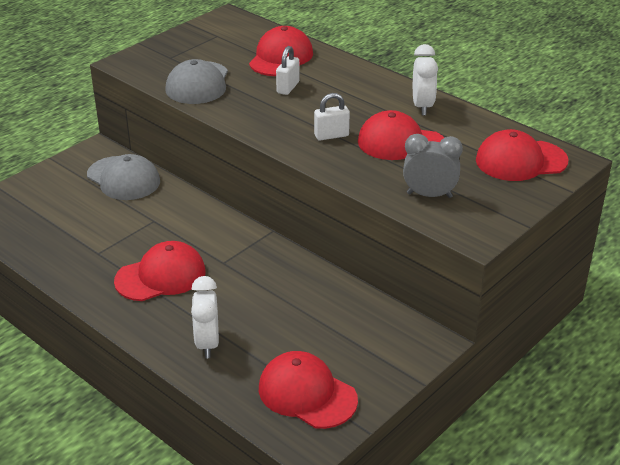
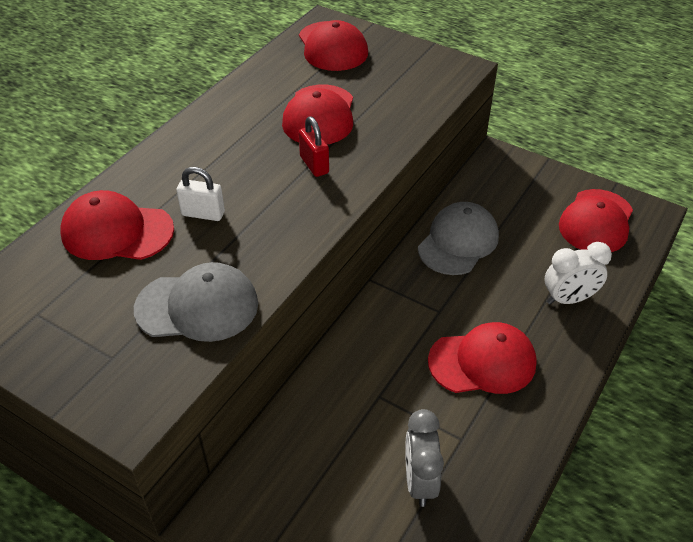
camera: 100 degrees left, 10 degrees up
grey cap [87,154,160,200] -> grey cap moved to [418,202,499,275]
red cap [114,241,205,301] -> red cap turned 120 degrees clockwise [428,322,537,394]
white padlock [314,93,350,140] -> red padlock [299,116,329,177]
grey clock [403,134,463,198] -> grey clock moved to [405,409,444,507]
white clock [413,44,438,115] -> none

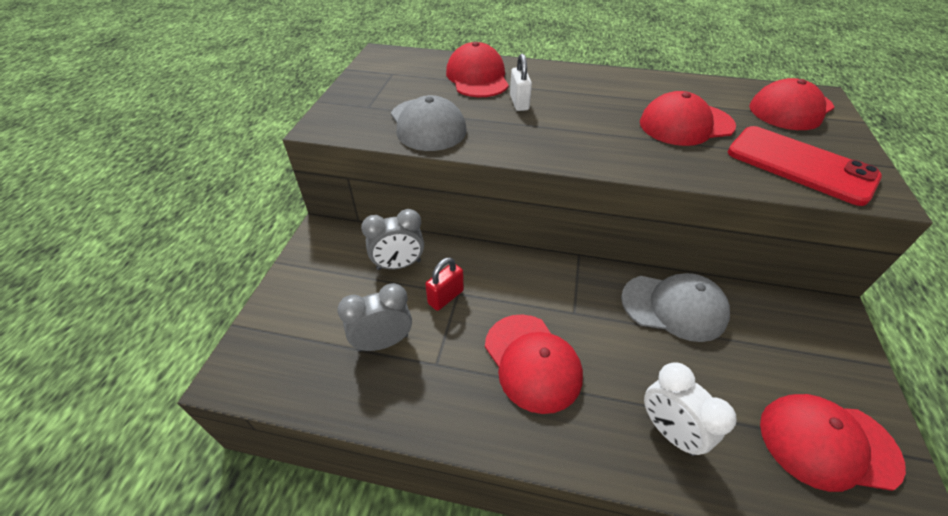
camera: 70 degrees right, 0 degrees up
red padlock [299,116,329,177] -> red padlock moved to [425,257,464,311]
none -> grey clock [361,209,424,270]
none -> red phone [728,126,882,206]

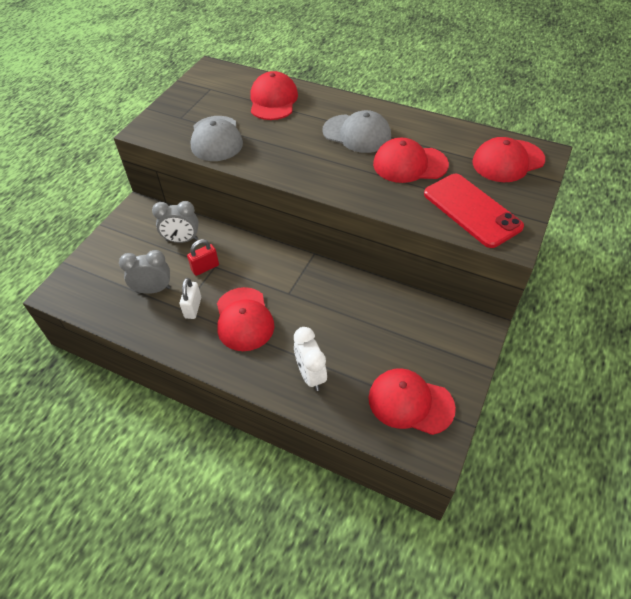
camera: 15 degrees right, 5 degrees up
white padlock [510,54,532,111] -> white padlock moved to [180,278,201,319]
grey cap [621,273,730,342] -> grey cap moved to [322,110,391,153]

